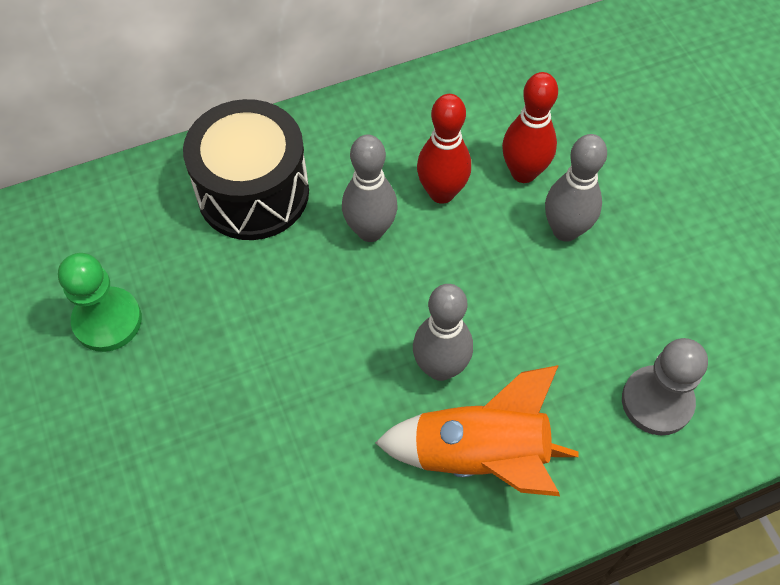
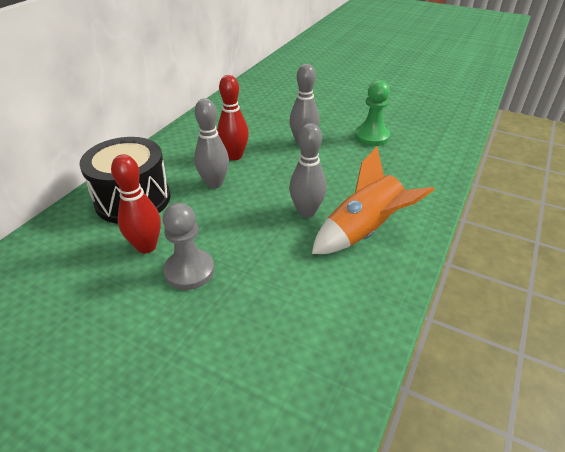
camera: 40 degrees left, 20 degrees down
green pawn [58,253,142,352] -> green pawn moved to [355,80,390,146]
red bowling pin [502,72,558,183] -> red bowling pin moved to [111,154,161,253]
grey pawn [622,338,708,435] -> grey pawn moved to [163,203,214,290]

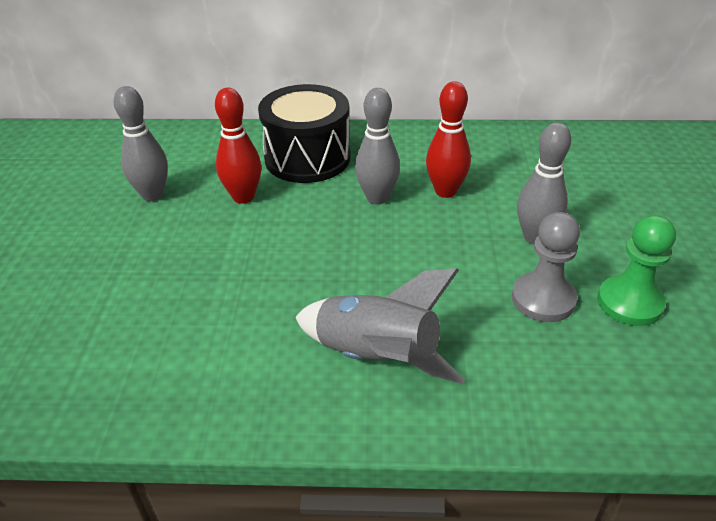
camera: 65 degrees right, 0 degrees up
grey pawn [163,203,214,290] -> grey pawn moved to [512,212,580,322]
grey bowling pin [289,123,327,218] -> grey bowling pin moved to [114,86,168,201]
orange rocket [312,147,434,254] -> grey rocket [295,268,465,384]

